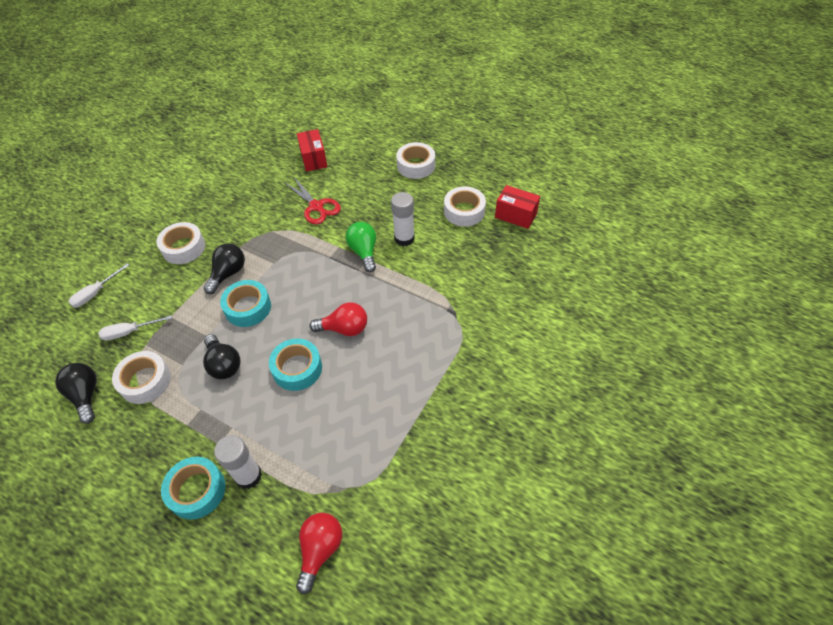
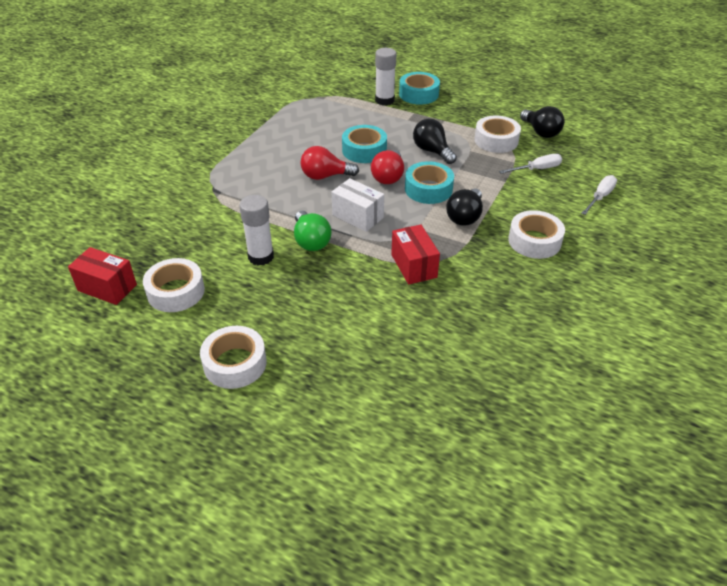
camera: 175 degrees right, 10 degrees down
red scissors [284,176,341,224] -> none
red light bulb [296,513,342,594] -> red light bulb moved to [371,150,404,184]
red box [297,129,327,172] -> red box moved to [391,224,440,285]
none -> white box [332,178,384,232]

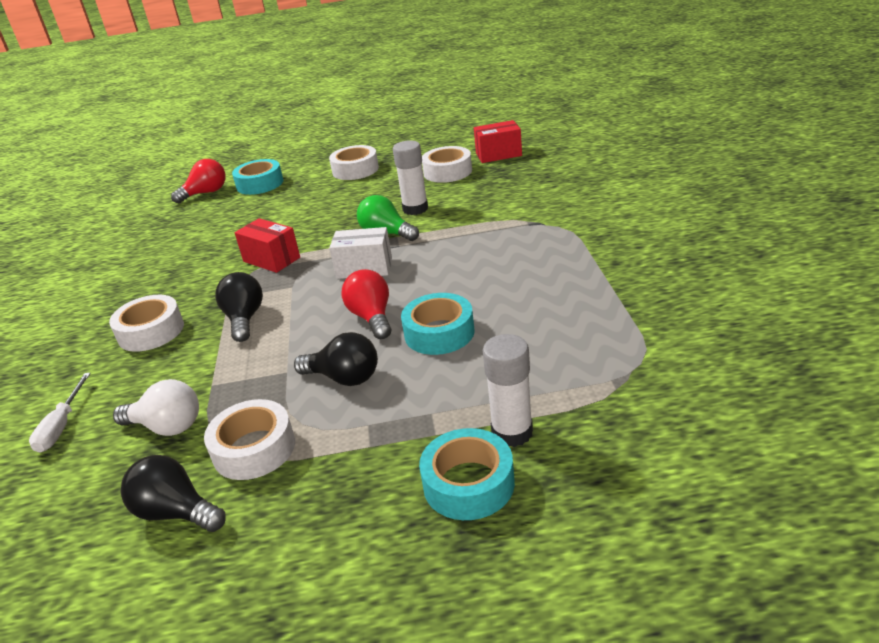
camera: 150 degrees right, 10 degrees down
red light bulb [301,146,359,180] -> red light bulb moved to [171,159,226,203]
turquoise tape [405,161,454,204] -> turquoise tape moved to [232,159,283,195]
white screwdriver [499,154,562,174] -> white light bulb [113,379,199,436]

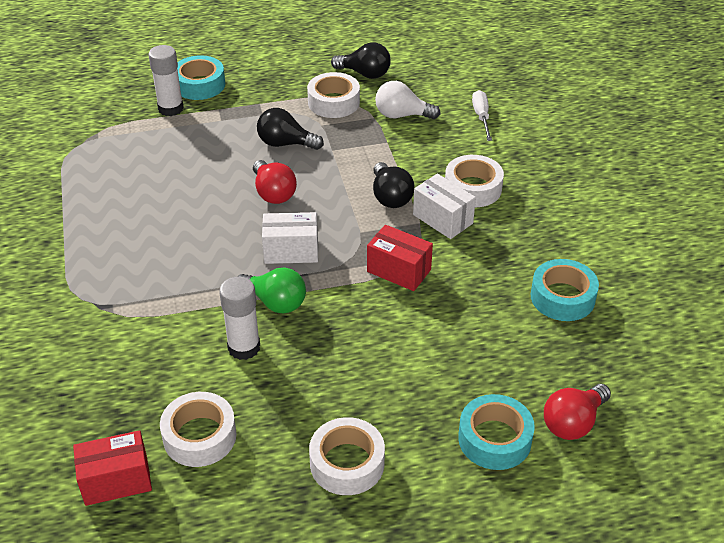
camera: 170 degrees right, 10 degrees up
turquoise tape [401,293,475,355] -> turquoise tape moved to [531,259,599,321]
none -> white box [413,174,476,239]

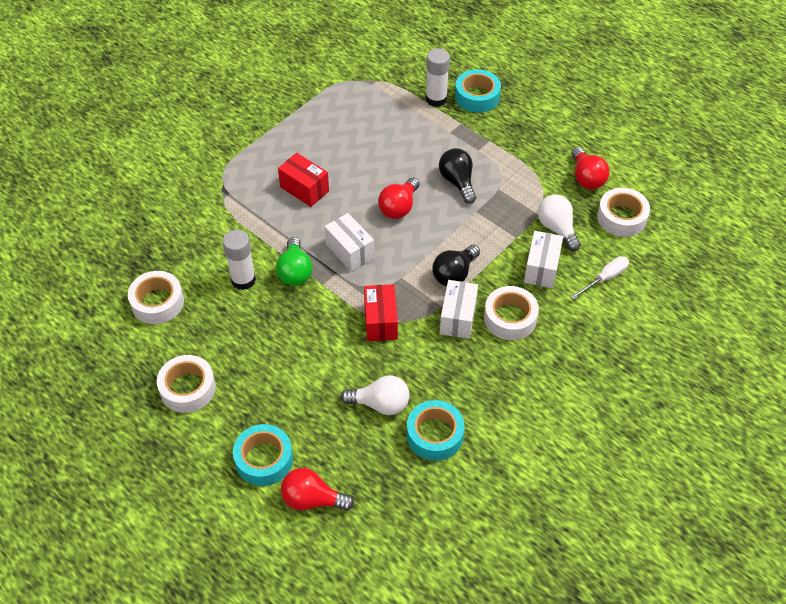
camera: 55 degrees right, 10 degrees up
red box [73,430,152,506] -> red box moved to [278,153,329,207]
white tape [307,72,360,118] -> white tape moved to [597,188,650,237]
black light bulb [331,42,391,79] -> red light bulb [571,147,609,189]
none -> white light bulb [341,376,410,415]
none -> white box [524,231,563,288]

